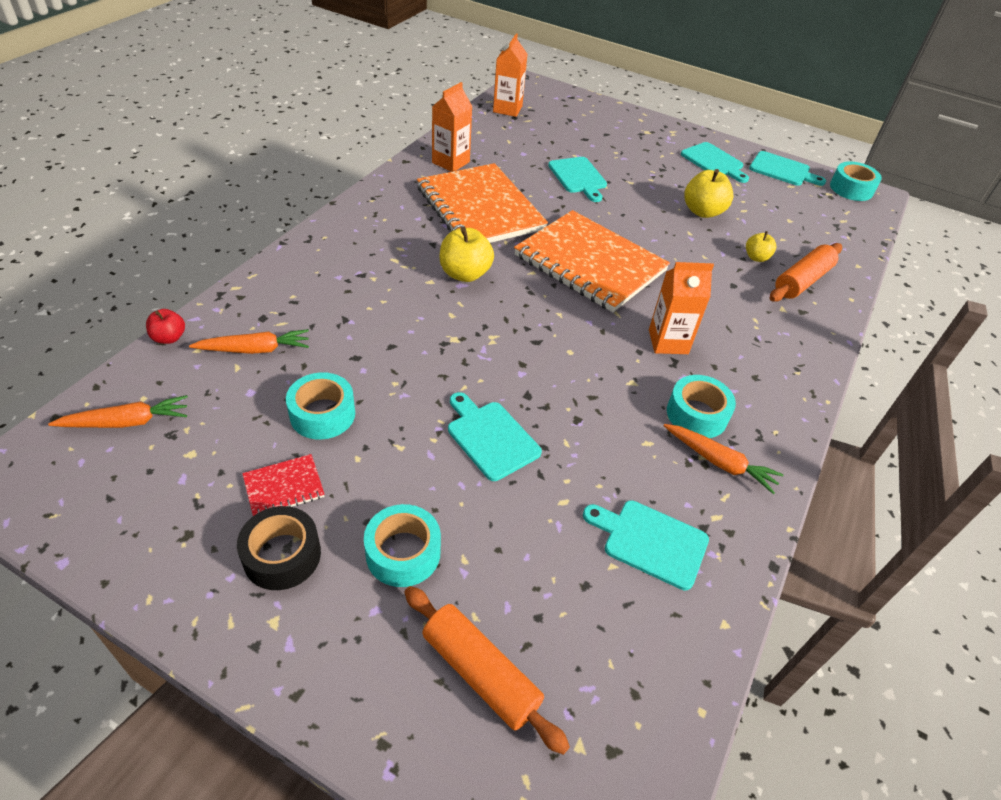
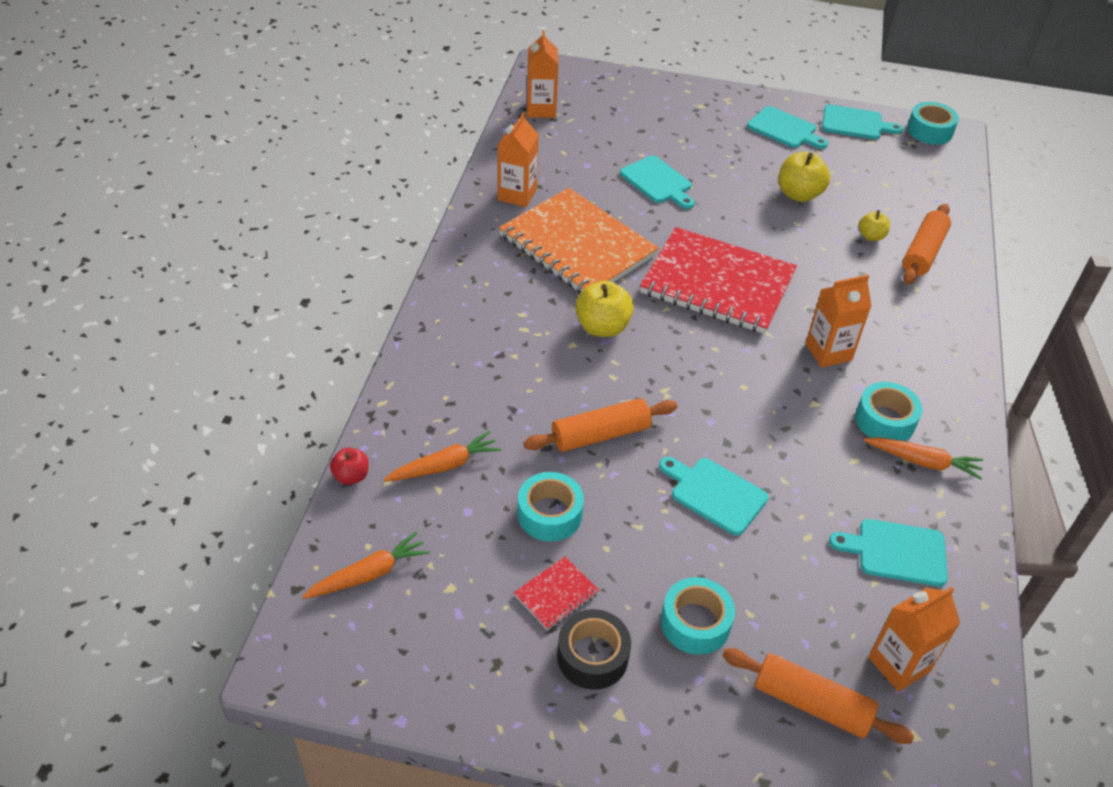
camera: 15 degrees left, 0 degrees up
orange notebook [514,210,670,312] -> red notebook [640,227,797,334]
none -> orange rolling pin [523,398,677,452]
none -> orange carton [868,587,960,692]

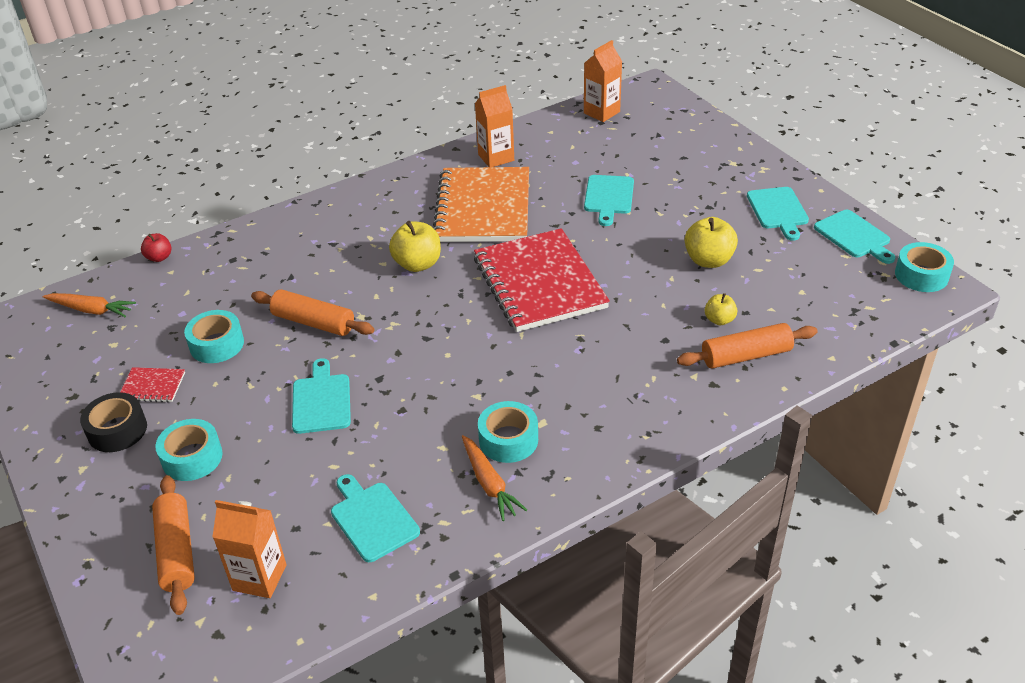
camera: 50 degrees right, 5 degrees down
orange carrot [383,431,501,482] -> none
orange carton [805,275,872,368] -> none

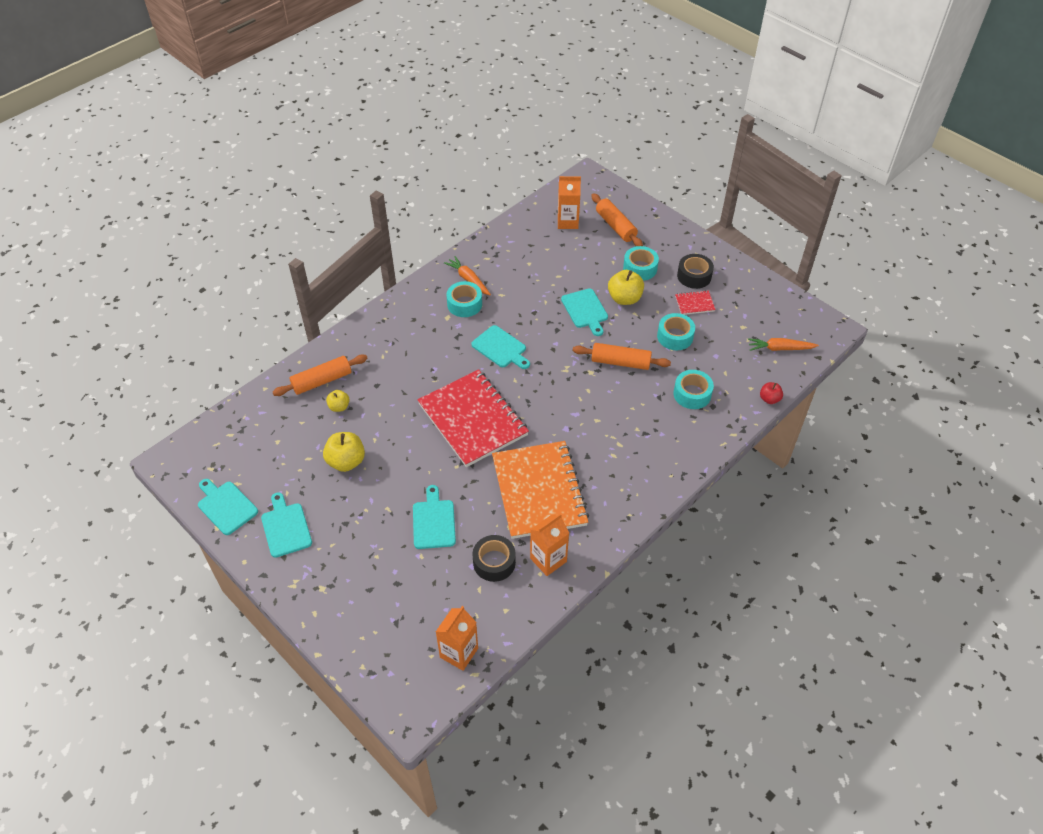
camera: 165 degrees right, 10 degrees up
turquoise cutting board [331,474,420,562] -> turquoise cutting board moved to [471,325,530,369]
yellow apple [389,221,441,272] -> yellow apple moved to [608,270,644,305]
turquoise tape [895,242,954,292] -> turquoise tape moved to [674,370,714,409]
none -> black tape [473,535,516,582]

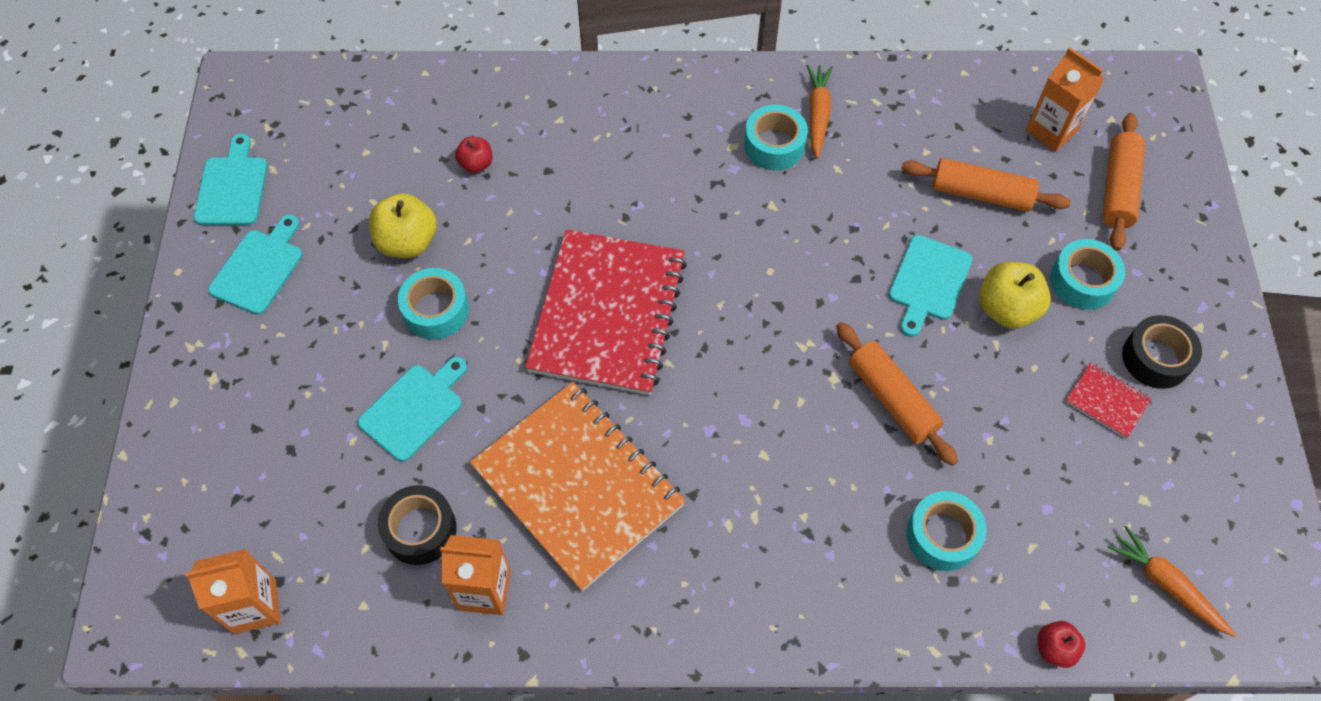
camera: 45 degrees right, 10 degrees up
orange rolling pin [273,355,368,396] -> orange rolling pin moved to [901,158,1071,212]
yellow apple [326,390,350,412] -> red apple [455,137,493,173]
turquoise cutting board [471,325,530,369] -> none
orange notebook [492,441,589,539] -> orange notebook turned 75 degrees counterclockwise [470,382,686,591]
turquoise tape [657,313,695,350] -> turquoise tape moved to [398,268,469,340]

